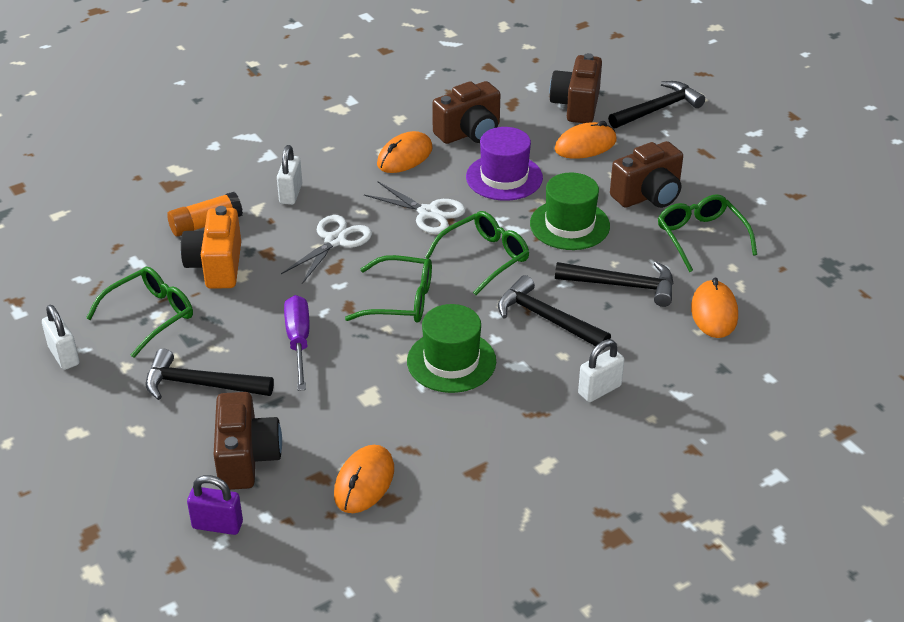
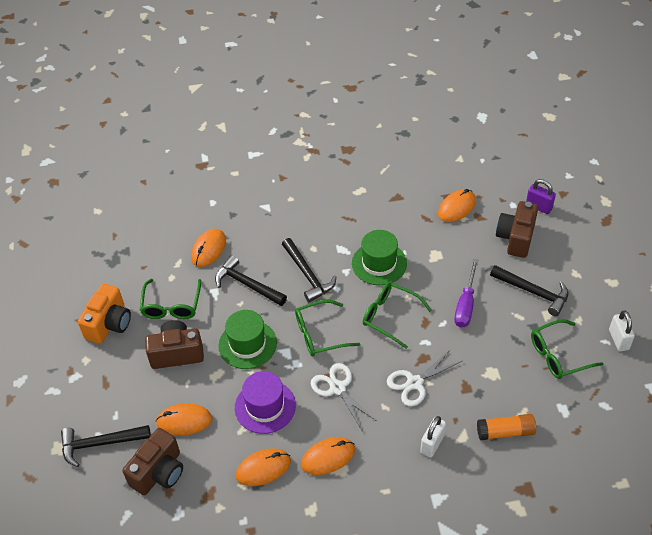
camera: 155 degrees left, 10 degrees up
orange camera [181,206,241,289] -> orange camera moved to [78,284,131,344]
brown camera [432,81,500,144] -> orange mouse [236,448,291,486]
white padlock [578,339,624,402] -> none

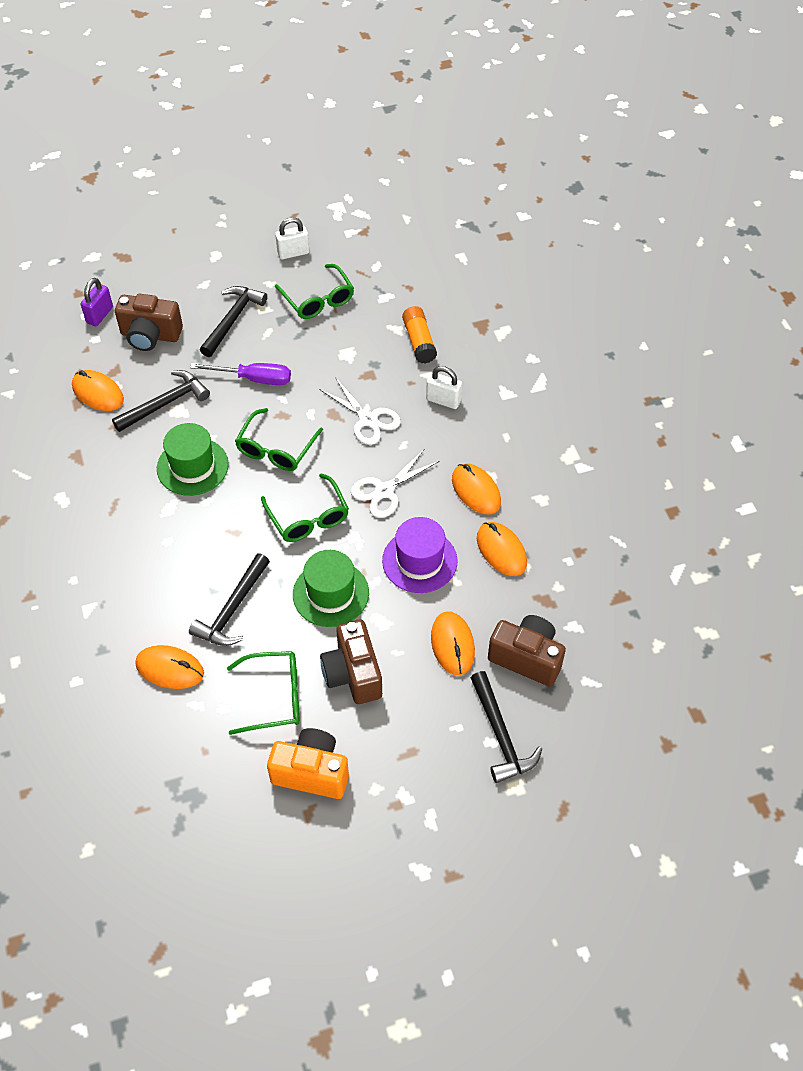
camera: 100 degrees left, 5 degrees up
black hammer [282,238,336,302] -> black hammer moved to [112,370,210,432]

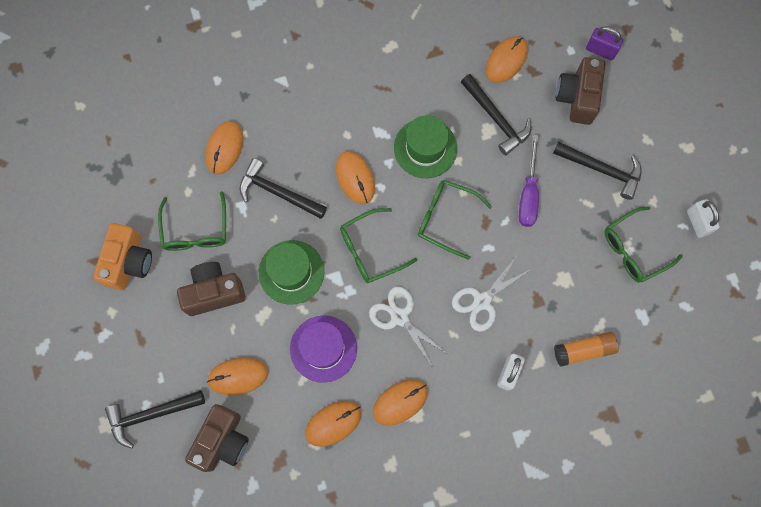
camera: 90 degrees right, 20 degrees up
none -> orange mouse [336,151,375,204]

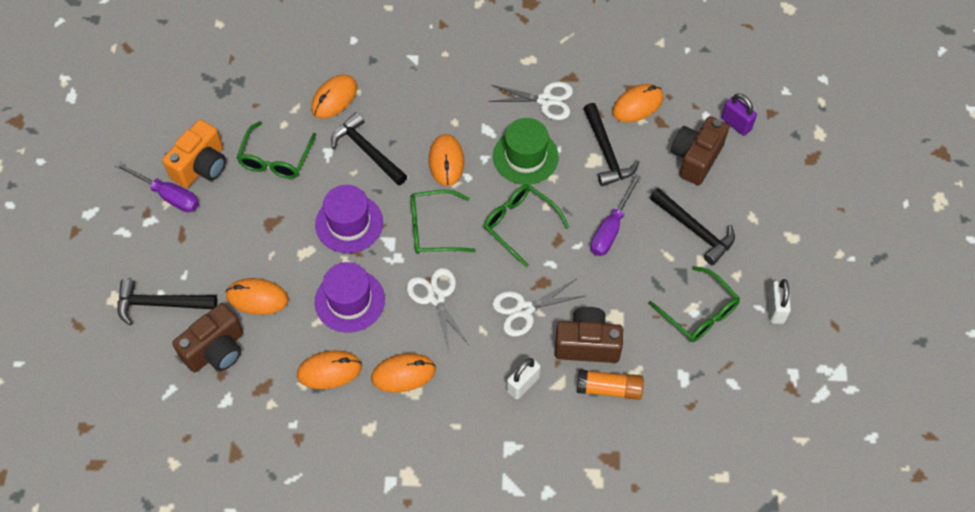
camera: 20 degrees right, 15 degrees down
brown camera [177,262,246,316] -> brown camera moved to [555,307,623,363]
green hat [259,240,324,305] -> purple hat [315,185,383,253]
green glasses [604,206,683,283] -> green glasses turned 120 degrees counterclockwise [648,266,740,342]
none -> purple screwdriver [115,162,199,212]
none -> white scissors [488,82,573,120]

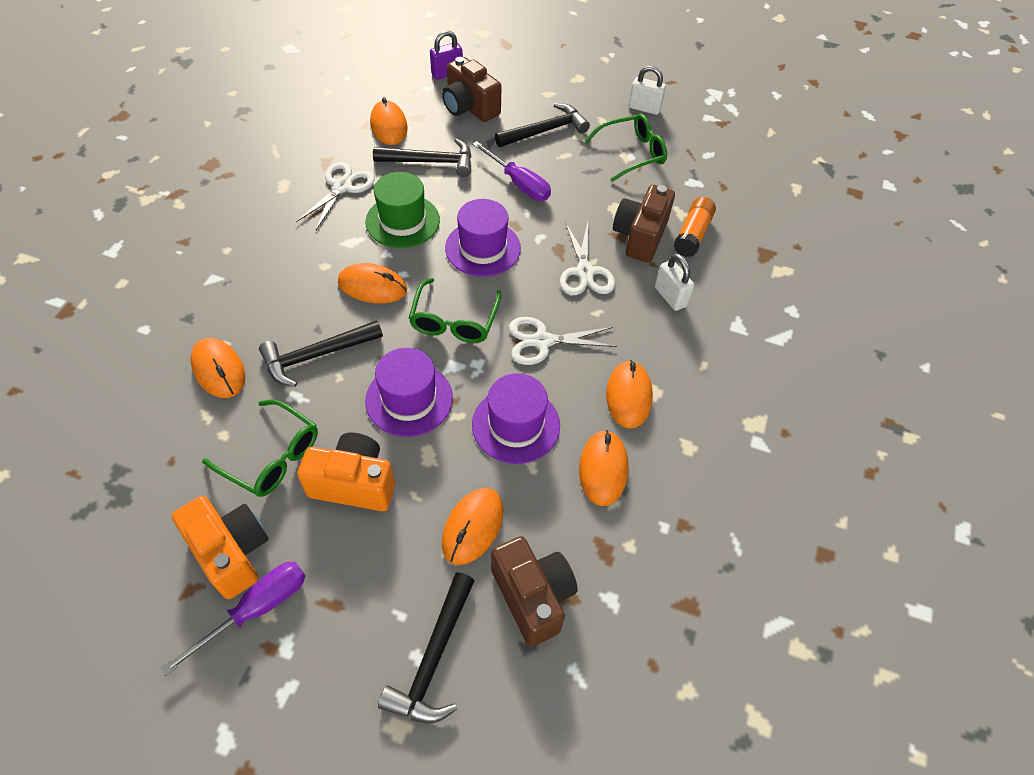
camera: 75 degrees left, 5 degrees down
green glasses [484,184,569,267] -> purple hat [445,199,521,277]
none -> orange camera [297,432,395,511]

